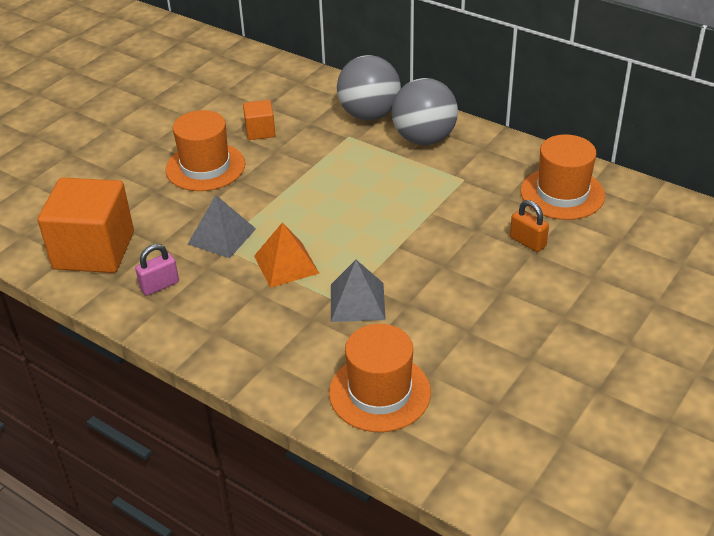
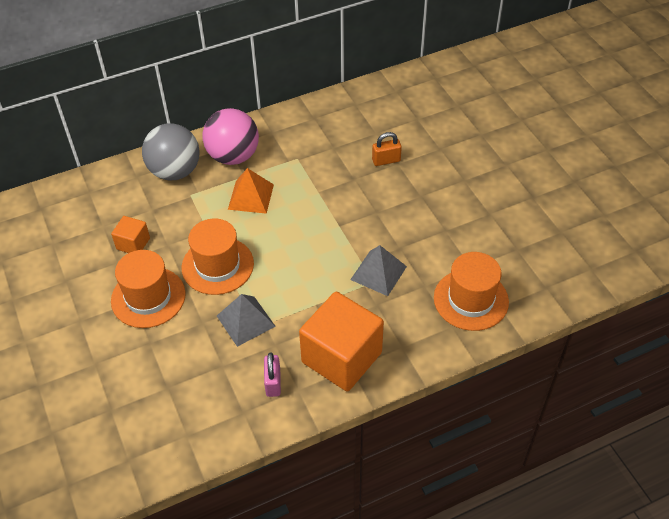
camera: 60 degrees left, 10 degrees up
orange cube [38,177,134,273] -> orange cube moved to [299,292,384,391]
orange pyramid [254,222,320,288] -> orange pyramid moved to [228,168,274,214]
grey ball [392,78,458,145] -> pink ball [202,108,259,165]
orange hat [521,134,605,220] -> orange hat moved to [182,218,254,295]

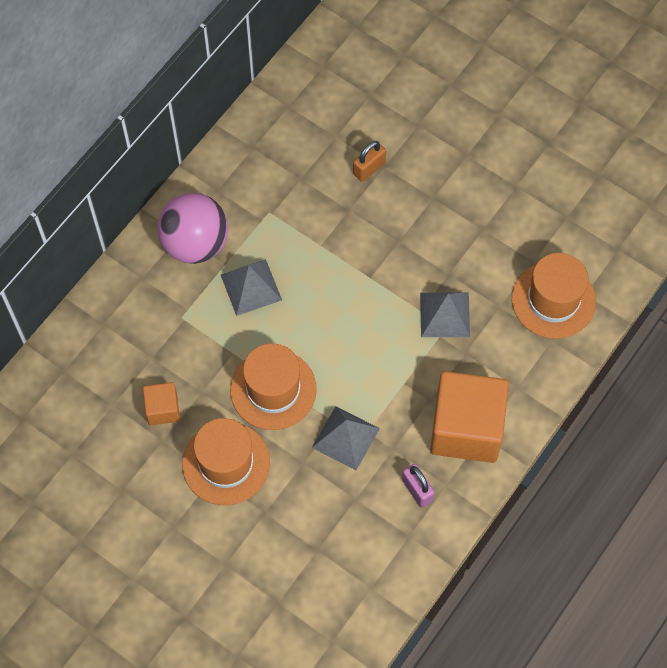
camera: 30 degrees left, 15 degrees up
grey ball [142,123,200,180] -> none
orange pyramid [228,168,274,214] -> grey pyramid [221,259,282,316]

